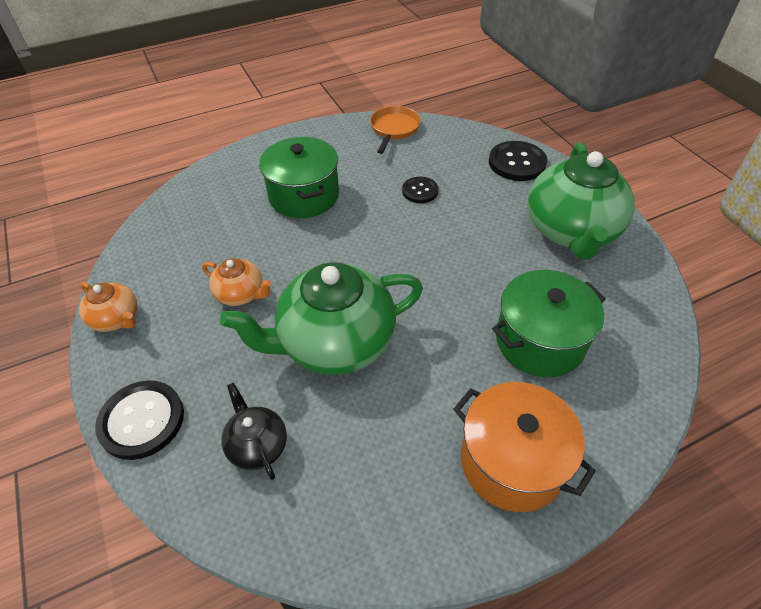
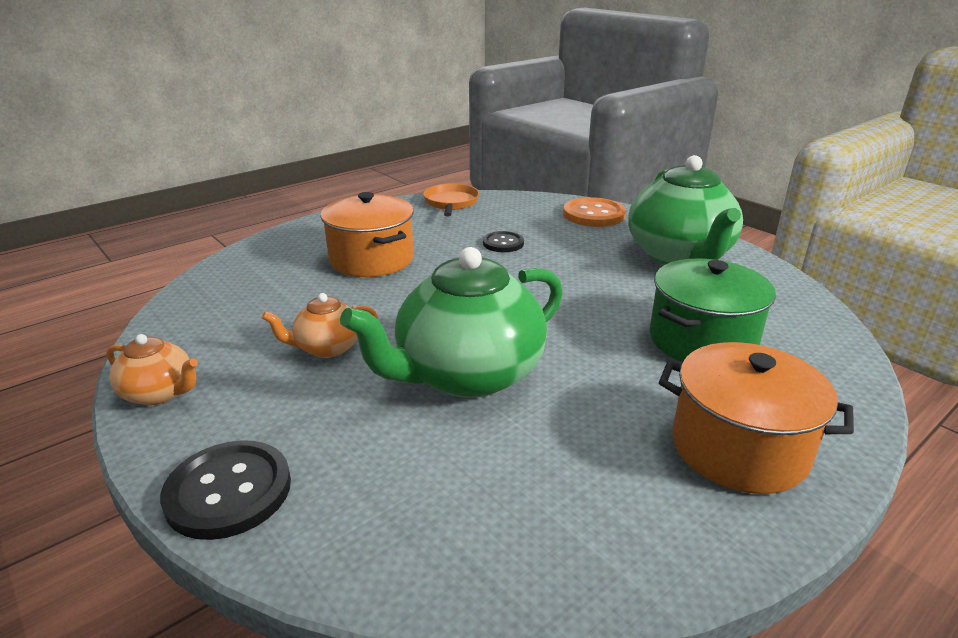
camera: 15 degrees left, 20 degrees down
orange teapot [202,258,272,306] -> orange teapot turned 150 degrees clockwise [262,293,378,358]
black teapot [221,382,287,480] -> none
green pot [259,137,339,218] -> orange pot [321,192,414,277]
black button [489,141,547,181] -> orange button [563,197,626,227]

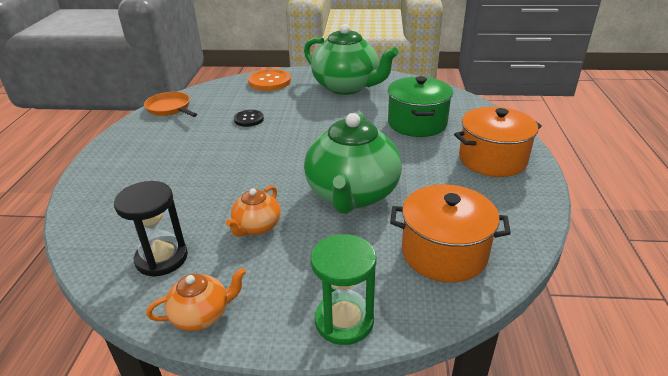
camera: 45 degrees left, 5 degrees up
black button [160,440,291,540] -> green hourglass [311,234,377,345]
orange pot [321,192,414,277] -> orange pot moved to [390,184,511,282]
none -> black hourglass [114,181,188,277]

